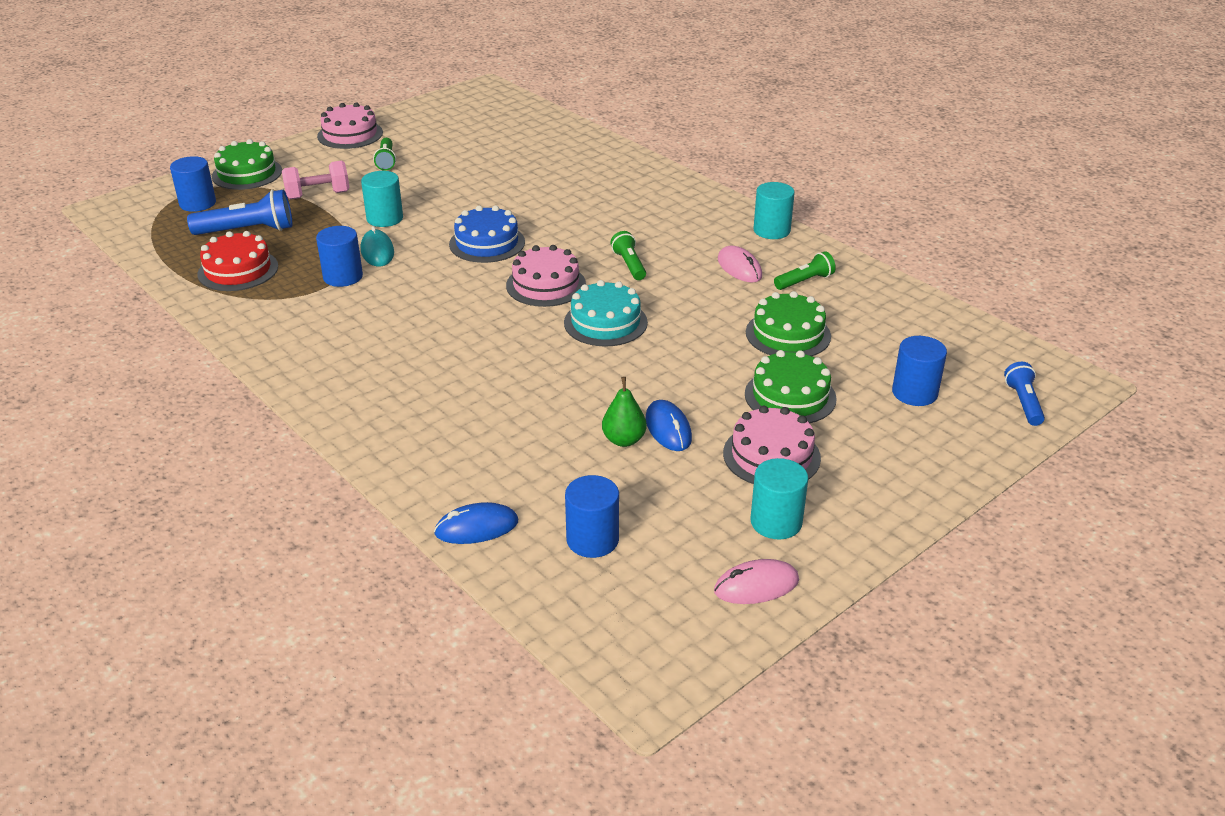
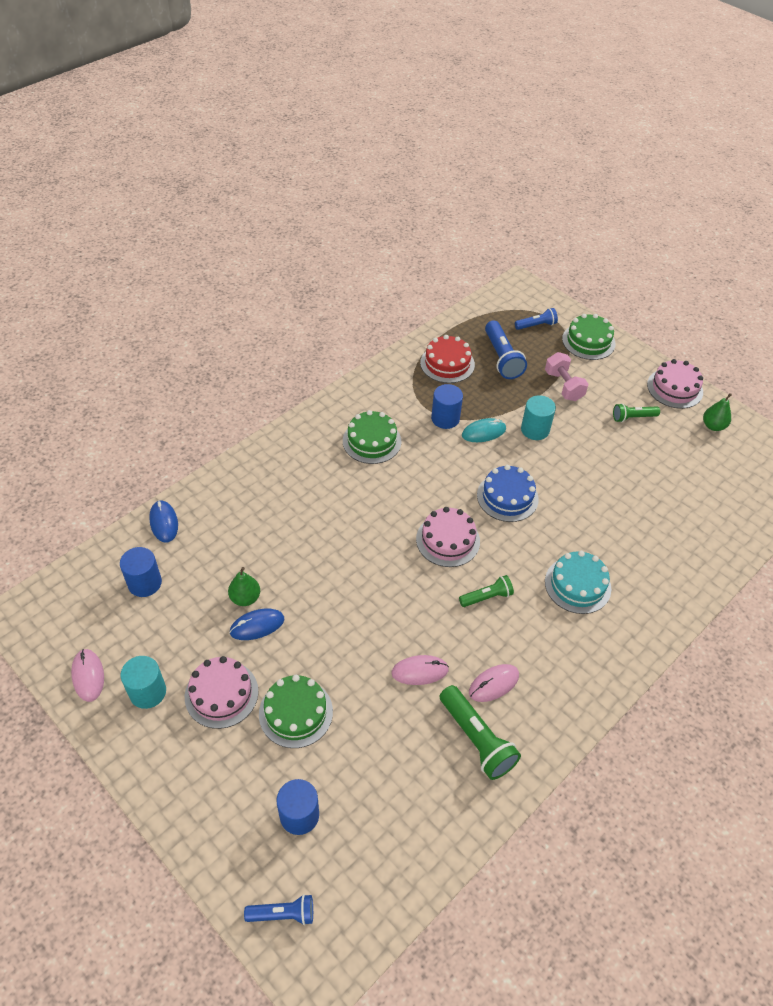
camera: 85 degrees right, 15 degrees up
blue cylinder [170,156,216,212] -> blue flashlight [515,308,558,330]
turquoise cake [564,280,648,347] -> turquoise cake moved to [545,551,611,614]
green cake [746,291,831,356] -> green cake moved to [343,410,402,464]
turquoise cylinder [754,182,795,239] -> none
green flashlight [774,251,836,290] -> green flashlight [440,685,521,780], size x1.66
none -> pink mouse [391,655,449,685]
none -> green pear [703,393,732,431]

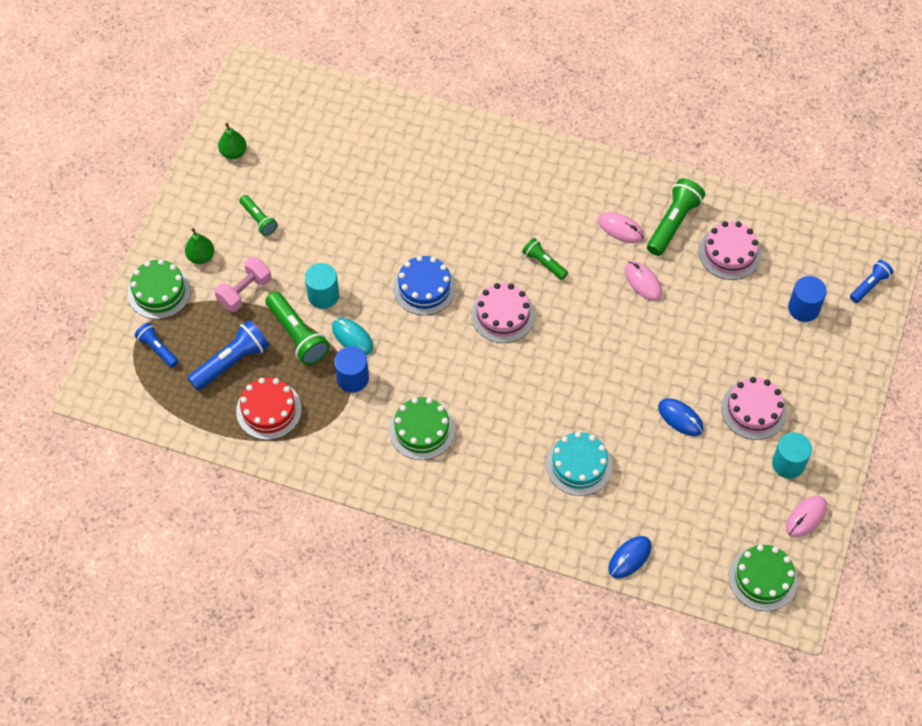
camera: 115 degrees left, 10 degrees up
blue cylinder [120,547,162,597] -> none
green pear [228,567,260,606] -> green pear moved to [185,228,214,264]
blue flashlight [244,894,313,925] -> blue flashlight turned 75 degrees clockwise [850,260,893,303]
green cake [259,675,333,748] -> green cake moved to [729,545,798,611]
turquoise cake [545,551,611,614] -> turquoise cake moved to [546,432,612,496]
pink cake [647,359,703,409] -> pink cake moved to [699,221,761,280]
none -> green flashlight [265,292,330,365]

